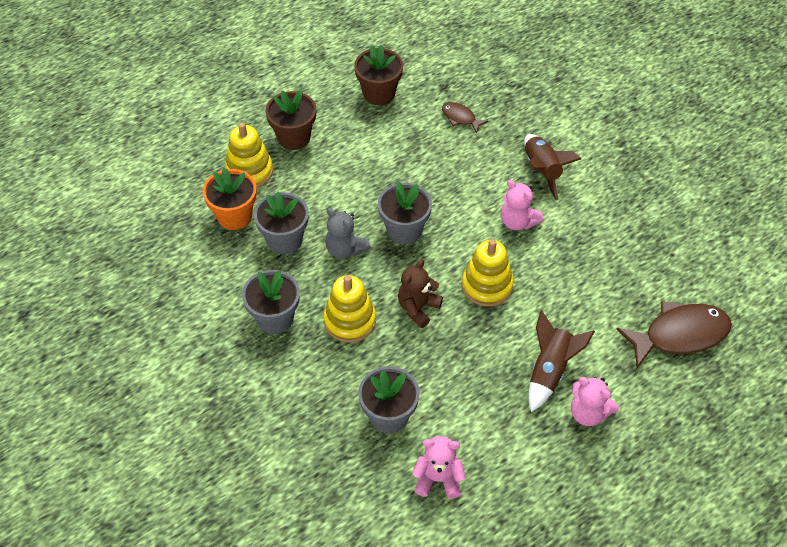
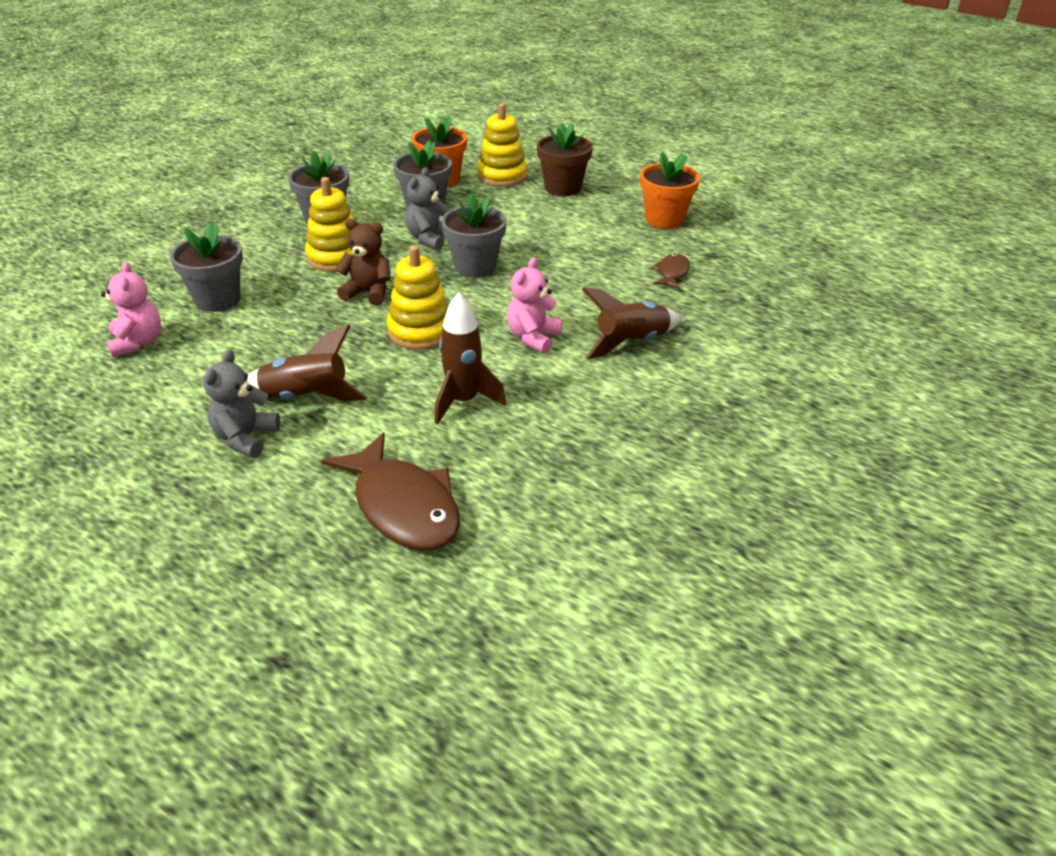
camera: 70 degrees right, 15 degrees down
brown flower pot [354,45,403,105] -> orange flower pot [640,152,700,229]
pink teddy bear [571,377,619,426] -> grey teddy bear [203,349,280,458]
none -> brown rocket [435,292,506,424]

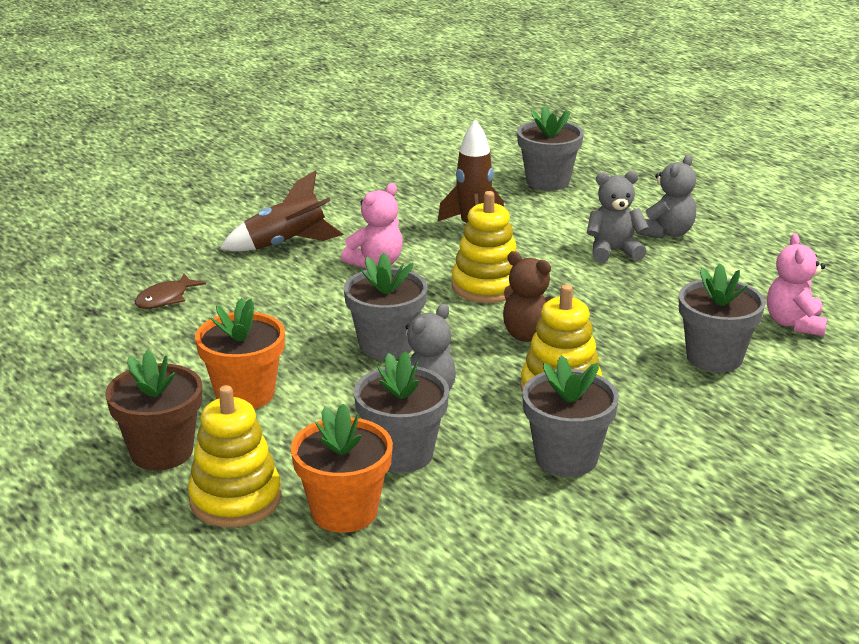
camera: 160 degrees left, 10 degrees down
brown rocket [247,325,367,401] -> grey teddy bear [587,171,649,263]
brown fish [321,432,460,550] -> grey flower pot [517,105,584,191]
orange flower pot [640,152,700,229] -> orange flower pot moved to [195,298,285,409]

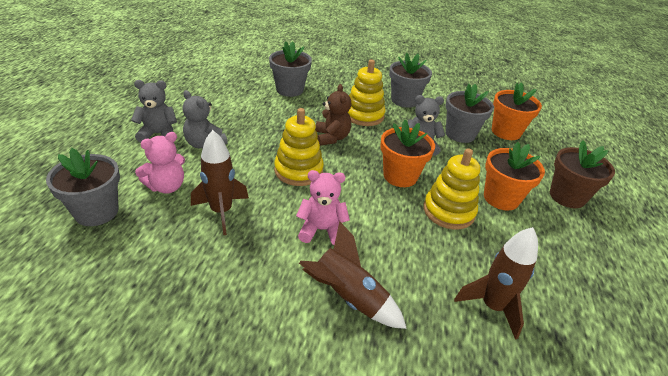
camera: 135 degrees left, 10 degrees up
brown fish [135,273,206,309] -> brown rocket [454,227,538,340]
yellow stacking toy [188,385,281,527] -> yellow stacking toy moved to [424,148,480,230]
grey flower pot [344,253,427,360] -> orange flower pot [380,120,435,187]
pink teddy bear [767,233,827,336] -> pink teddy bear moved to [135,132,185,194]

